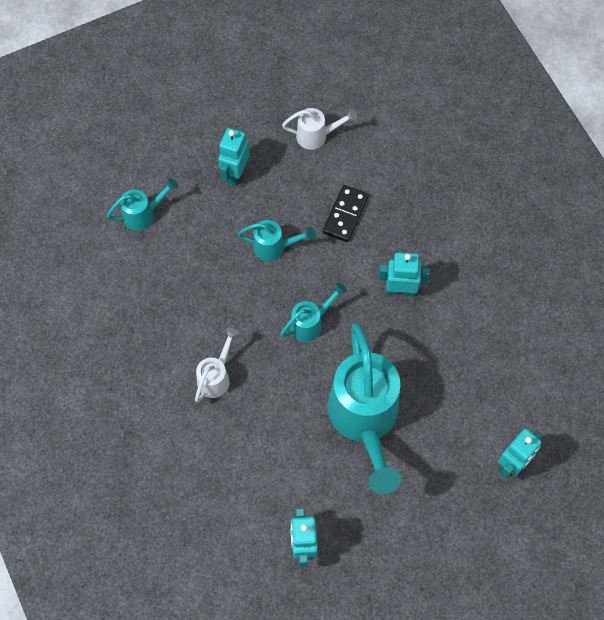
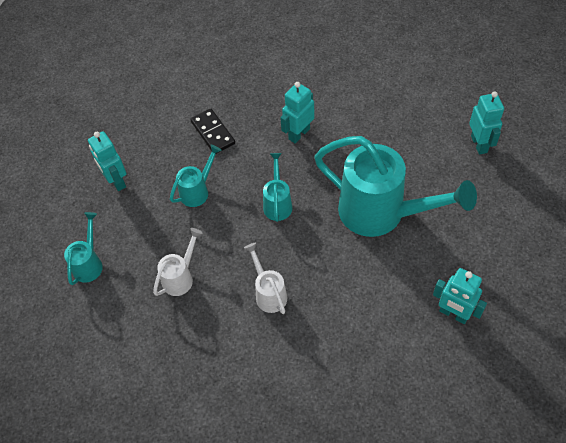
camera: 50 degrees left, 10 degrees down
white watering can [282,108,357,150] -> white watering can moved to [153,228,202,296]

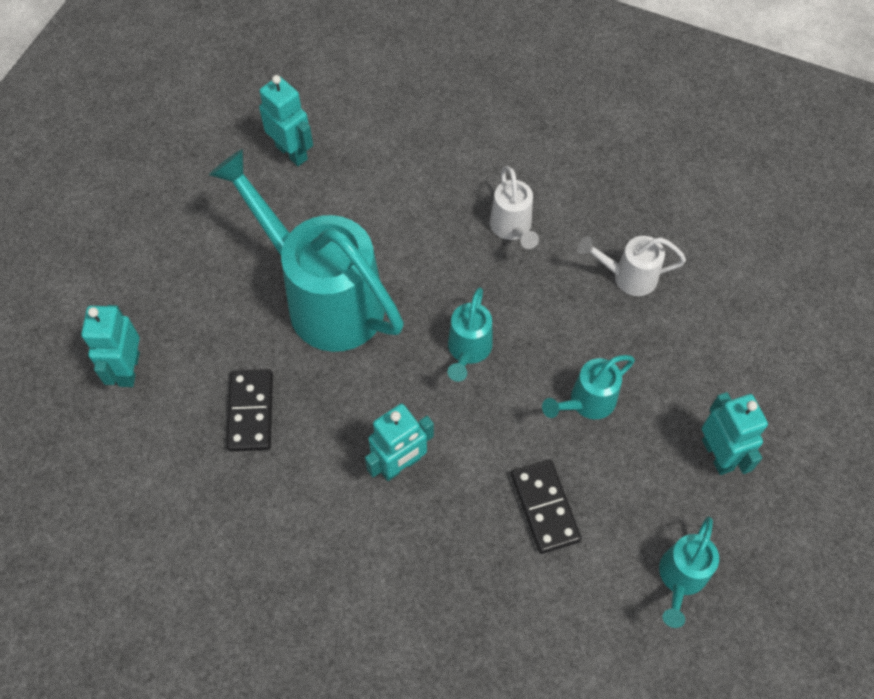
camera: 170 degrees left, 5 degrees up
turquoise watering can [64,212,103,285] -> turquoise watering can moved to [659,517,719,628]
white watering can [153,228,202,296] -> white watering can turned 45 degrees clockwise [578,236,686,296]
none -> black domino [227,369,273,451]

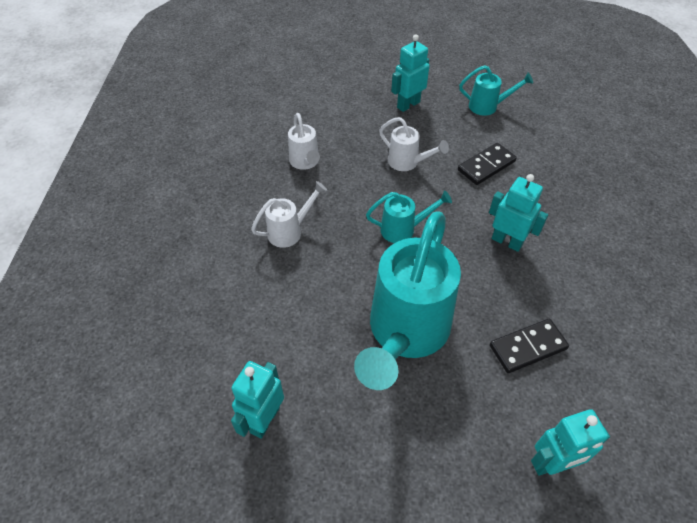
camera: 110 degrees left, 10 degrees down
turquoise watering can [542,355,635,419] -> white watering can [379,117,449,171]

